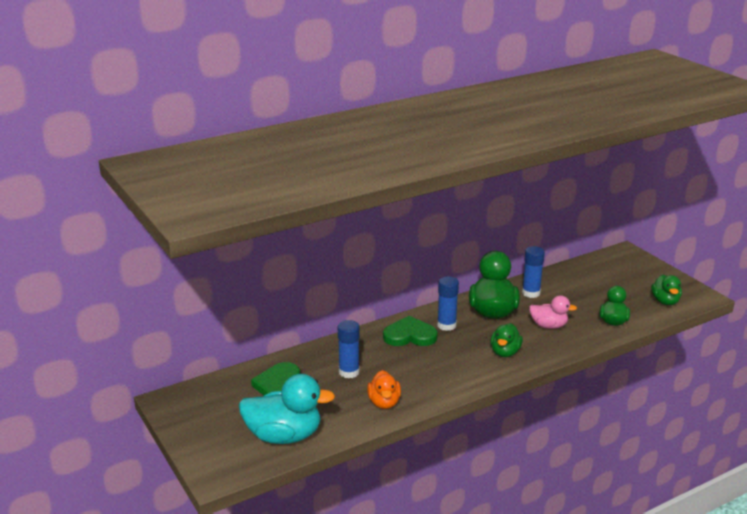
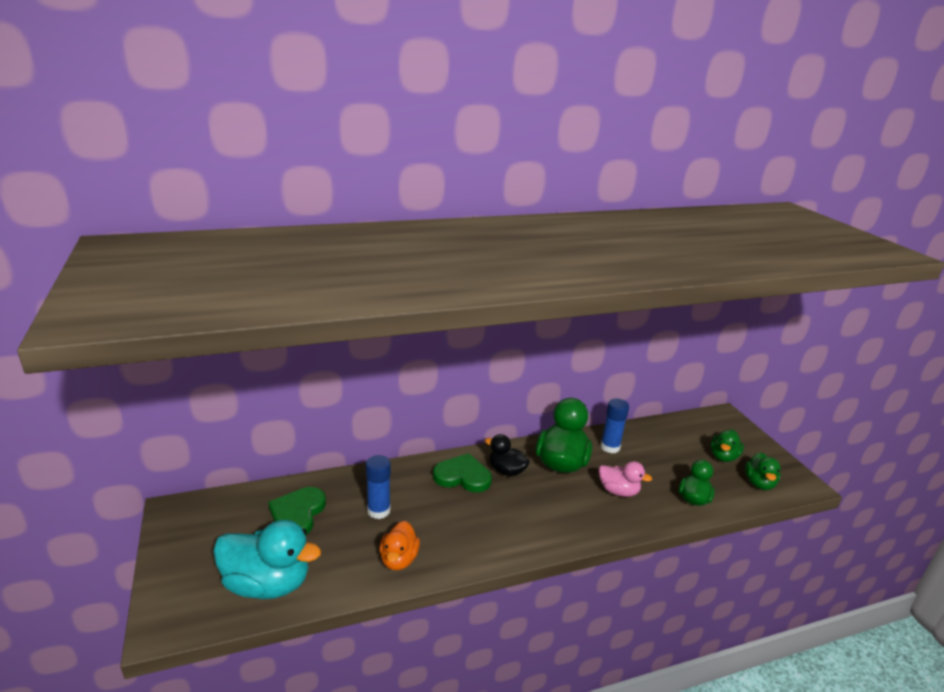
camera: 10 degrees right, 0 degrees up
blue glue stick [437,276,459,331] -> black duck [485,434,530,476]
green duck [490,323,523,357] -> green duck moved to [711,429,744,462]

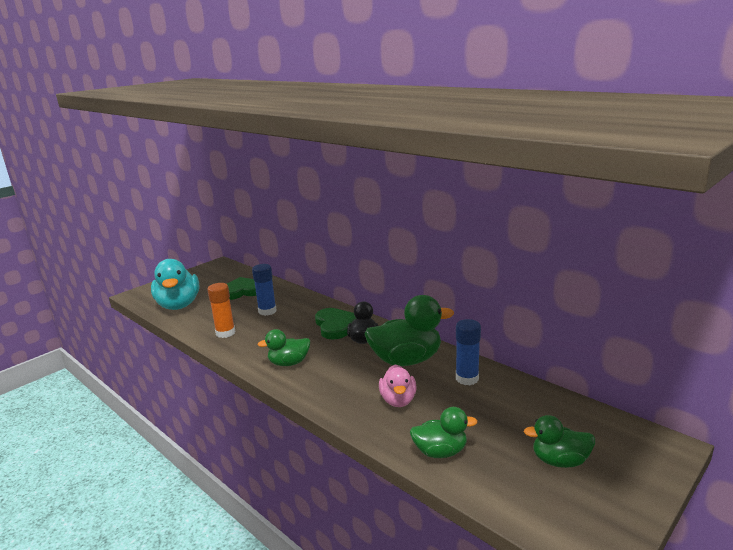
camera: 65 degrees right, 5 degrees down
orange duck [380,521,420,570] -> orange glue stick [207,283,235,338]
green duck [745,452,781,490] -> green duck moved to [257,329,310,366]

